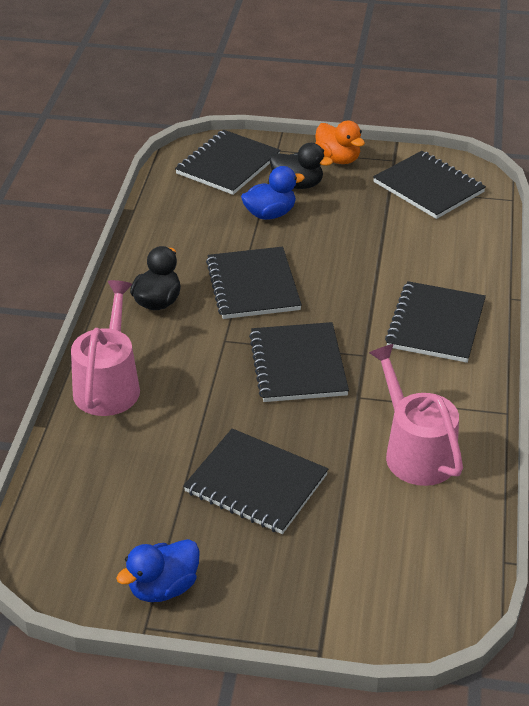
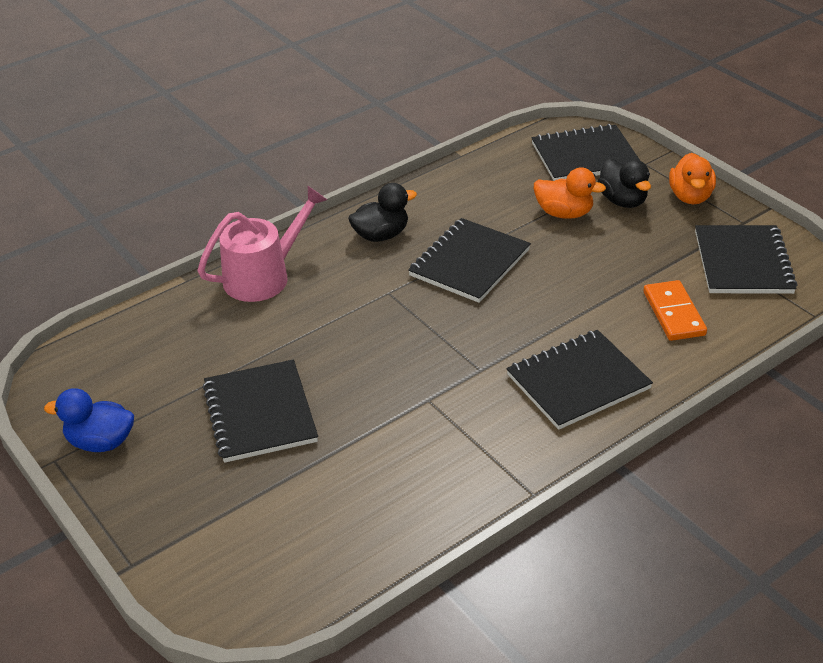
camera: 45 degrees right, 0 degrees up
blue duck [241,166,305,220] -> orange duck [534,167,606,219]
black notebook [249,322,349,402] -> none
pink watering can [369,344,463,486] -> none
none -> orange domino [643,280,707,341]

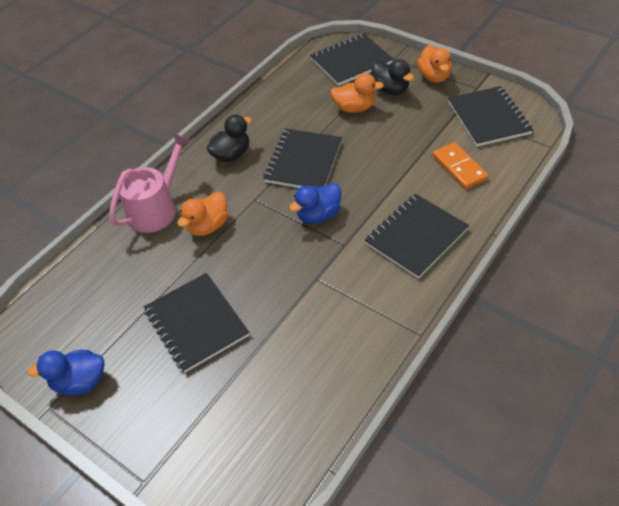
camera: 15 degrees left, 10 degrees up
none -> orange duck [177,192,228,236]
none -> blue duck [289,183,341,224]

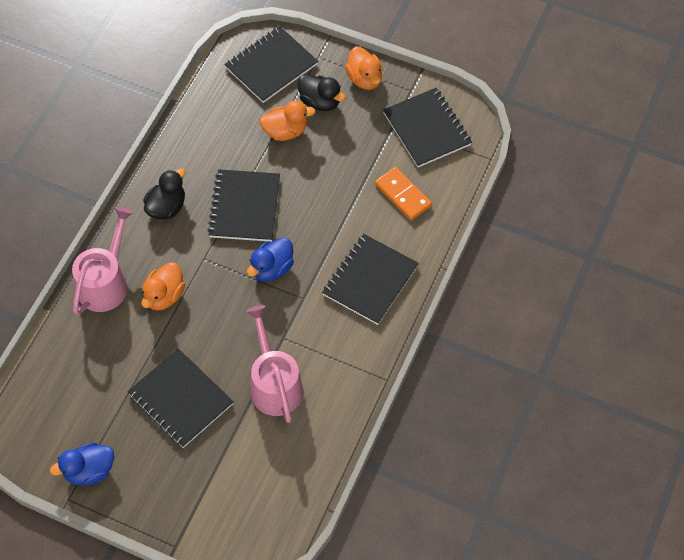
camera: 15 degrees left, 10 degrees up
none -> pink watering can [246,305,303,423]

